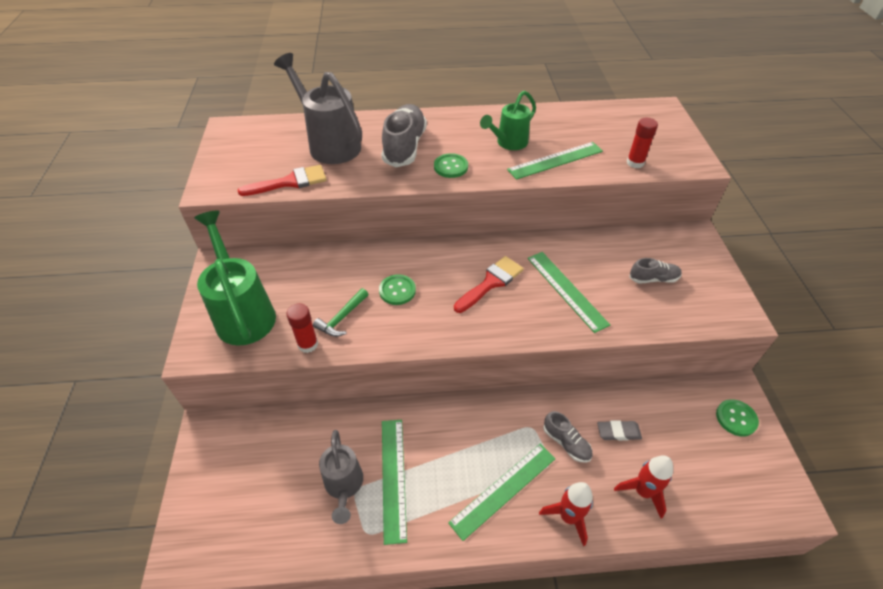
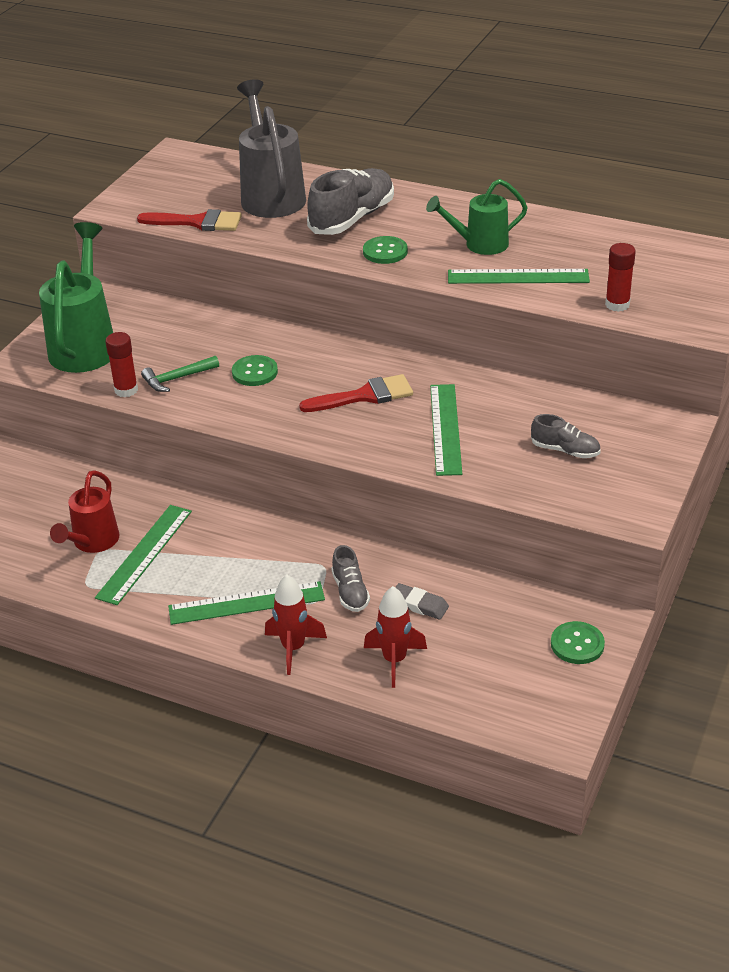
camera: 30 degrees right, 10 degrees down
grey watering can [319,430,363,524] -> red watering can [50,470,120,553]

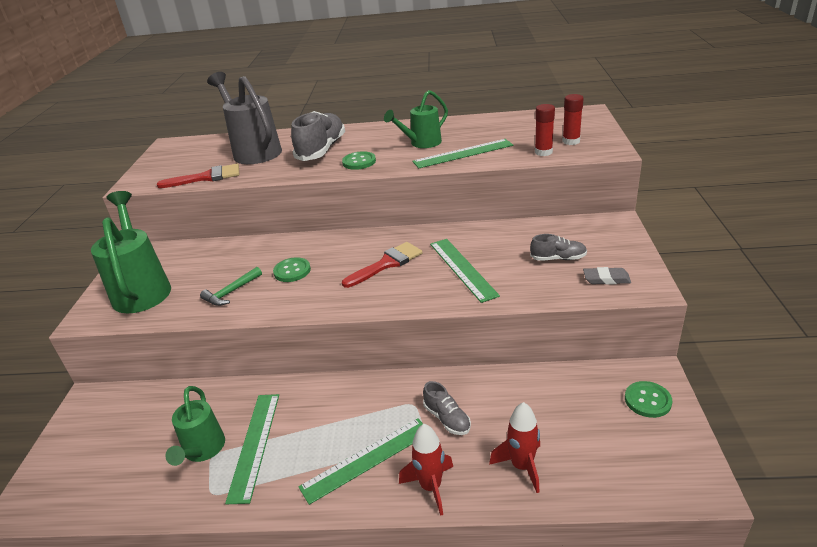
camera: 20 degrees left, 5 degrees down
red watering can [50,470,120,553] -> green watering can [165,386,225,466]
red glue stick [105,332,138,397] -> red glue stick moved to [562,94,584,145]
grey eraser [395,583,449,620] -> grey eraser moved to [583,267,631,285]

